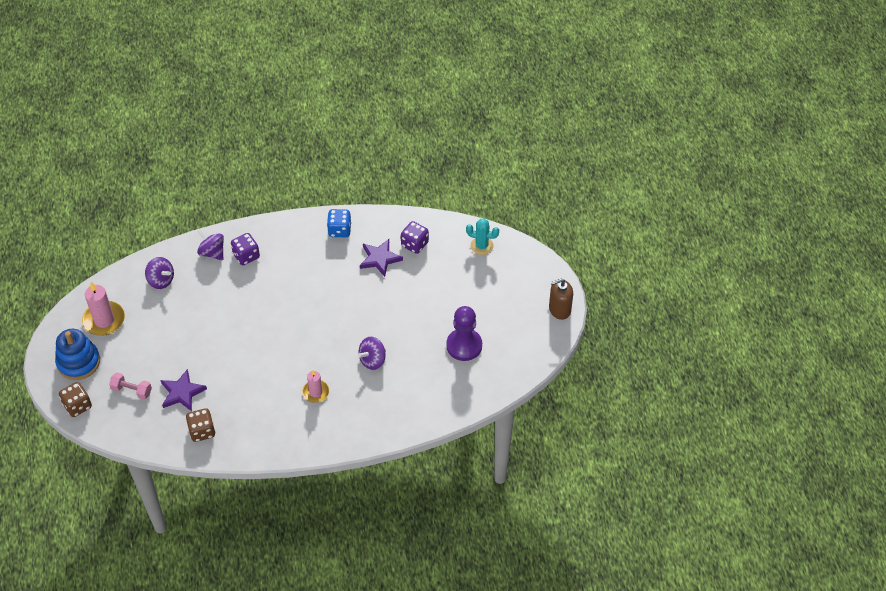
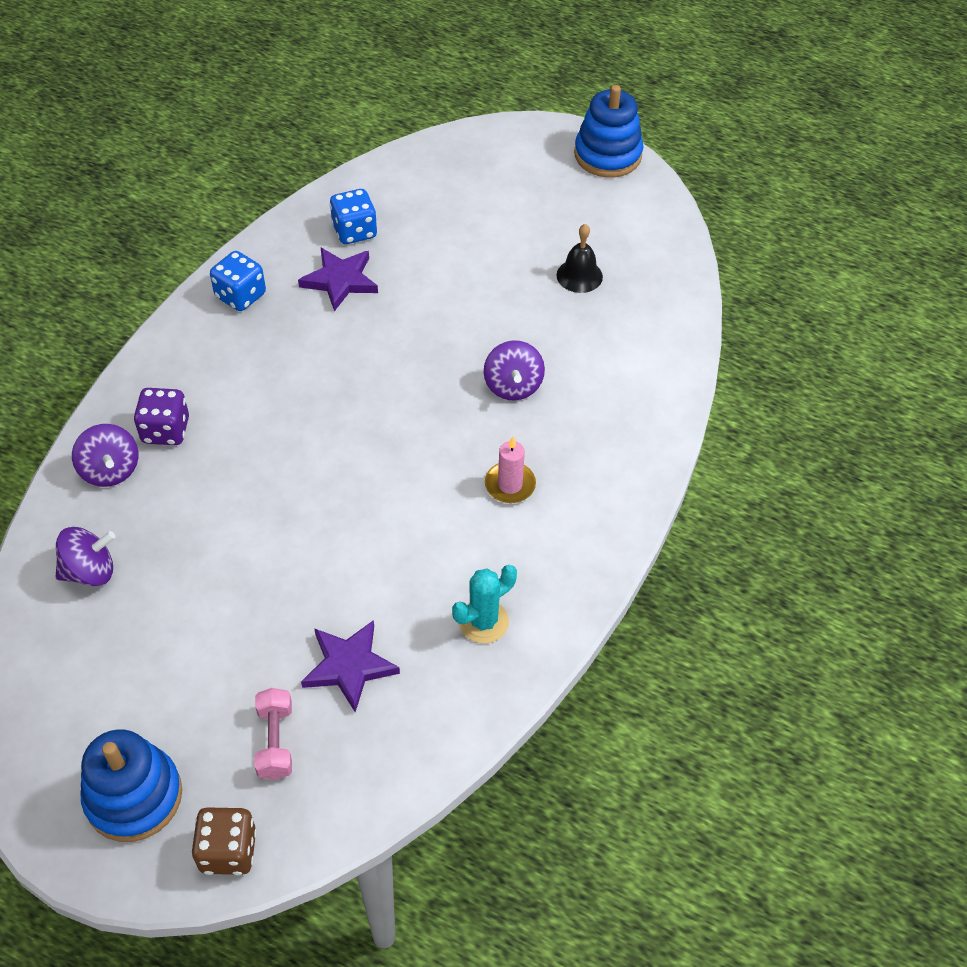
camera: 55 degrees left, 0 degrees up
pink candle [82,282,125,336] -> none
pink dumbbell [109,372,152,400] -> pink dumbbell turned 60 degrees counterclockwise [254,688,292,780]
brown dice [186,408,215,442] -> none
purple spinning top [197,229,224,260] -> purple spinning top turned 105 degrees counterclockwise [72,424,138,487]
purple dice [401,221,429,254] -> blue dice [330,189,377,244]
purple pawn [446,306,482,361] -> black bell [557,224,603,293]
turquoise cactus [466,219,499,255] -> turquoise cactus moved to [452,565,517,643]
brown soap dispenser [549,278,573,320] -> blue stacking toy [574,85,643,177]

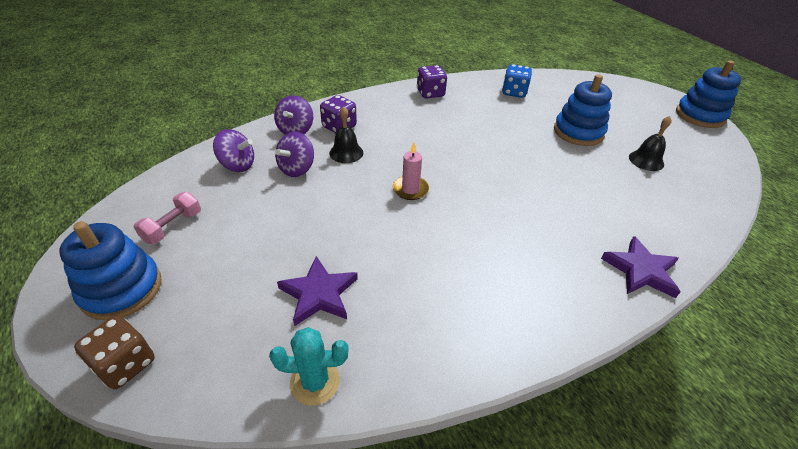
camera: 35 degrees right, 10 degrees down
blue dice [210,251,266,311] -> purple dice [417,65,447,99]
pink dumbbell [254,688,292,780] -> pink dumbbell moved to [134,192,201,244]
purple star [298,247,378,311] -> purple star moved to [601,236,680,298]
turquoise cactus [452,565,517,643] -> turquoise cactus moved to [269,327,349,406]
purple spinning top [484,340,545,400] -> purple spinning top moved to [275,132,314,177]
pink candle [485,437,536,503] -> pink candle moved to [393,143,429,200]
none -> black bell [329,107,363,163]
none -> blue stacking toy [554,74,612,146]

